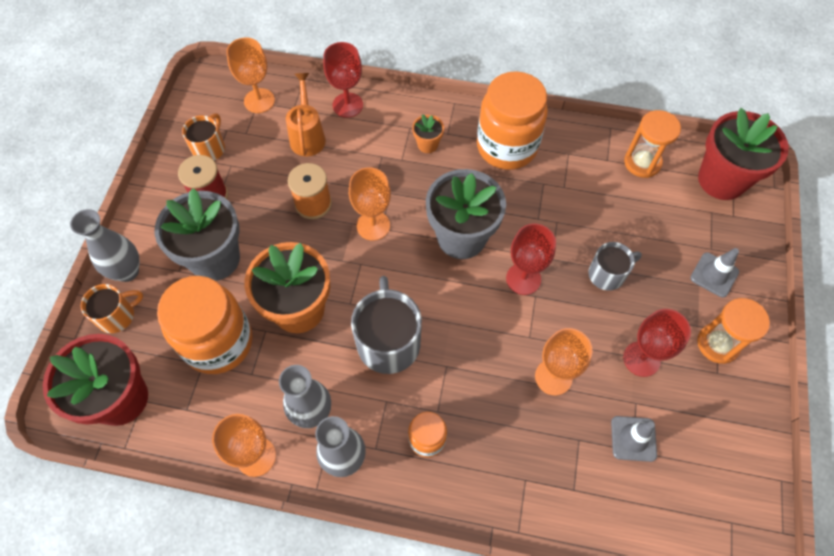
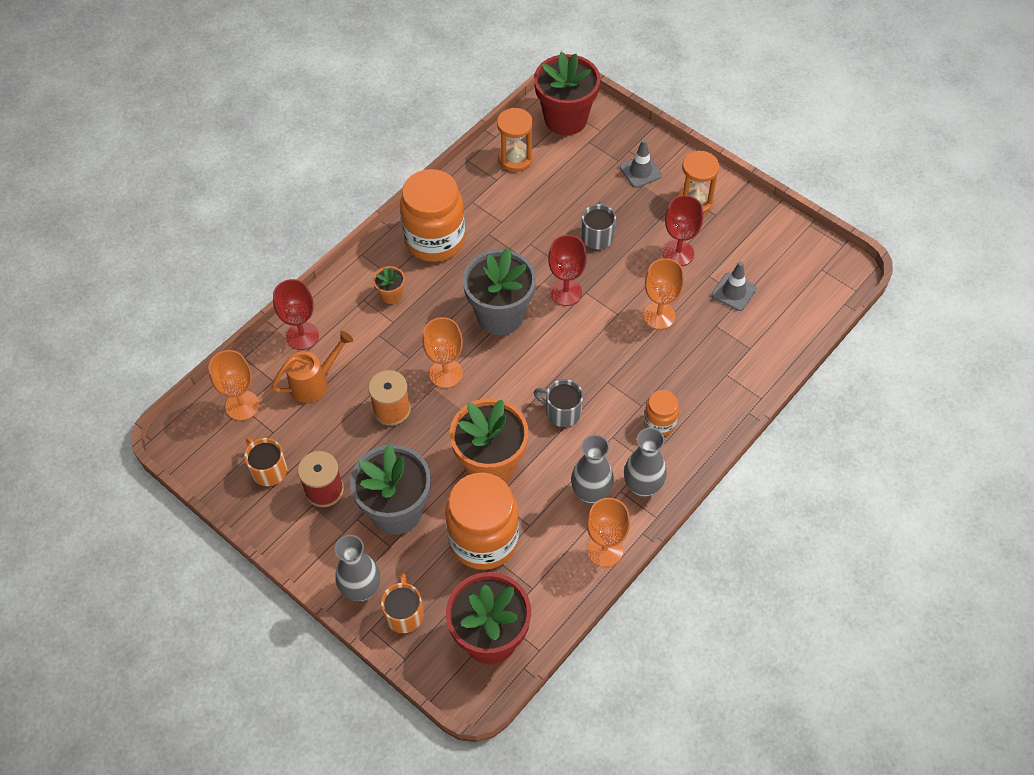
camera: 60 degrees left, 5 degrees down
orange watering can [286,73,326,156] -> orange watering can turned 120 degrees clockwise [271,331,353,403]
grey mug [351,276,422,374] -> grey mug [533,379,583,427], size x0.60

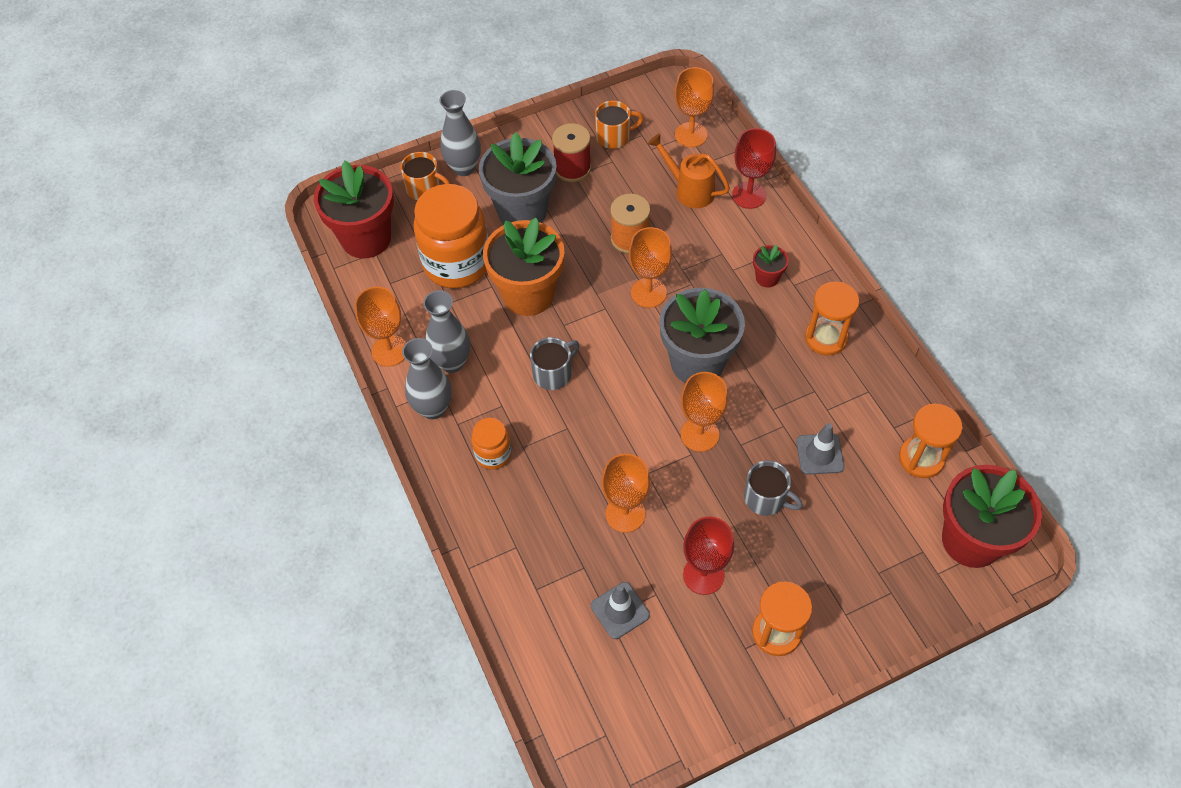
camera: 115 degrees right, 0 degrees up
orange watering can [271,331,353,403] -> orange watering can turned 135 degrees clockwise [648,133,730,208]
orange flower pot [373,266,405,304] -> red flower pot [753,244,789,288]
orange jar [400,169,465,262] -> orange hourglass [805,282,859,355]
red goblet [548,235,587,306] -> orange goblet [681,372,728,452]
grey traffic cone [620,139,662,188] -> grey traffic cone moved to [796,423,844,475]

